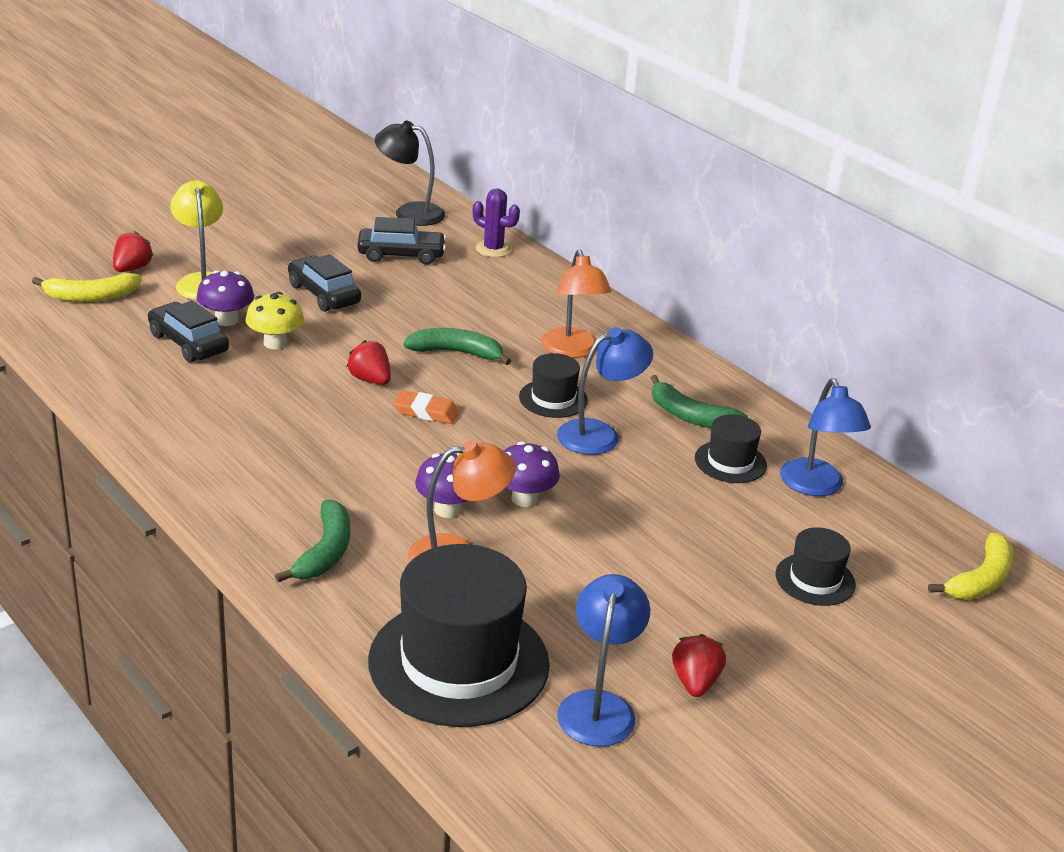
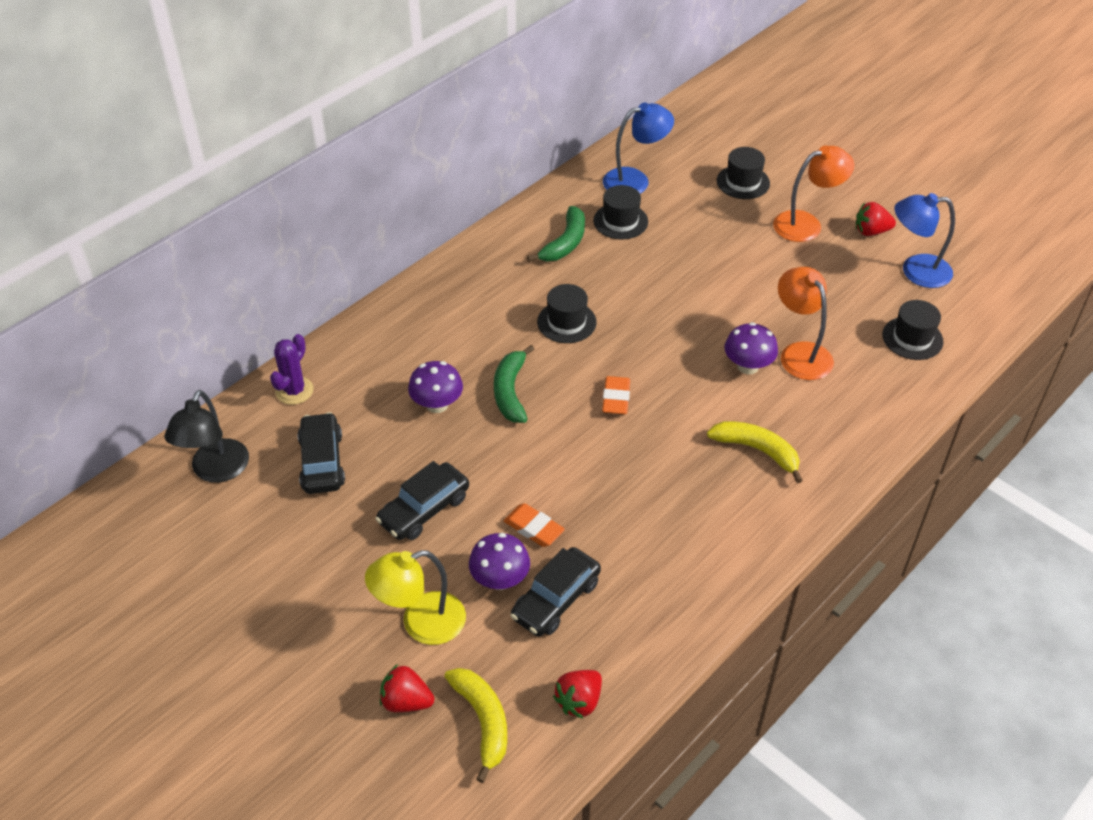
camera: 95 degrees left, 15 degrees up
yellow mushroom [245,292,304,349] -> orange eraser [504,503,565,547]
green banana [275,500,350,582] -> none
red strawberry [347,340,391,385] -> red strawberry moved to [553,670,602,719]
black hat [368,544,550,727] -> black hat [882,300,943,360], size x0.49
purple mushroom [504,442,560,507] -> purple mushroom moved to [408,361,463,413]
orange lamp [541,250,611,358] -> orange lamp moved to [773,145,854,242]
blue lamp [557,327,653,455] -> none
yellow banana [928,533,1013,599] -> yellow banana moved to [707,421,803,483]

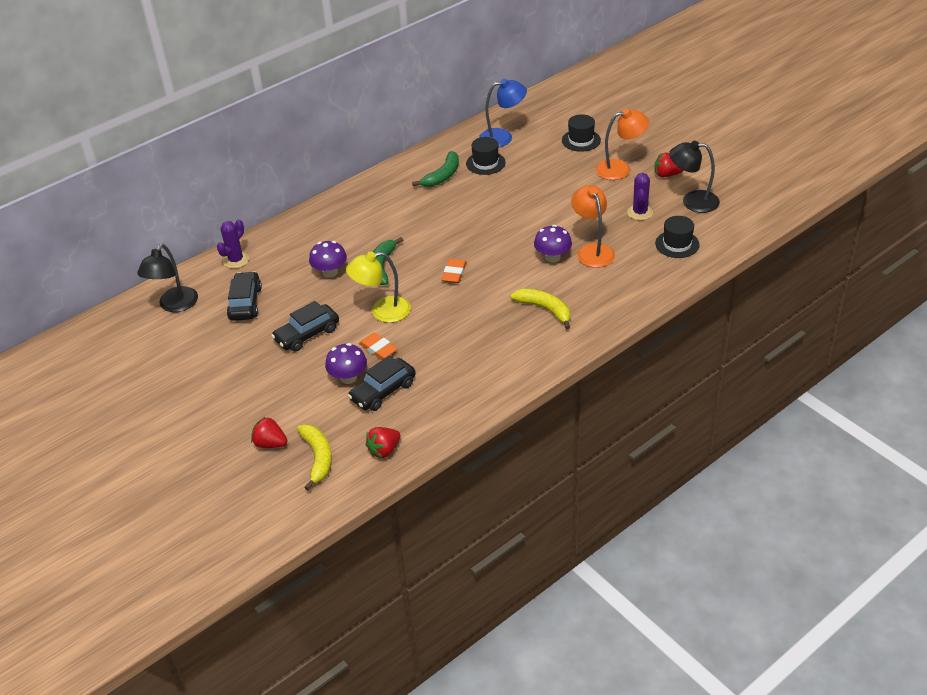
camera: 10 degrees right, 5 degrees down
yellow lamp [365,550,466,645] -> yellow lamp moved to [346,252,411,323]
black hat [537,284,597,343] -> none
blue lamp [894,193,955,288] -> black lamp [669,141,720,213]
none -> purple cactus [627,173,653,220]

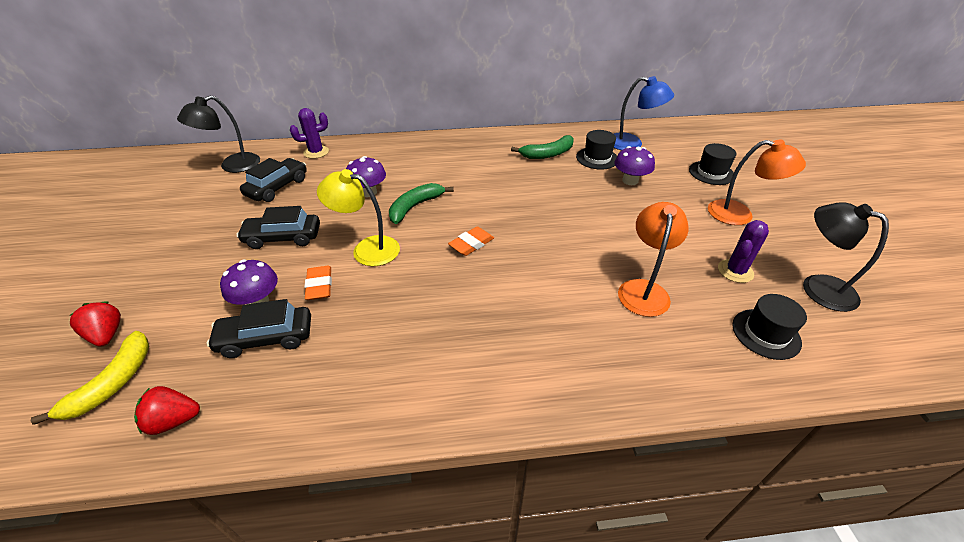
camera: 30 degrees right, 0 degrees up
yellow banana [511,288,571,330] -> none
purple mushroom [534,225,572,263] -> purple mushroom moved to [614,146,655,185]
red strawberry [654,152,683,177] -> none

